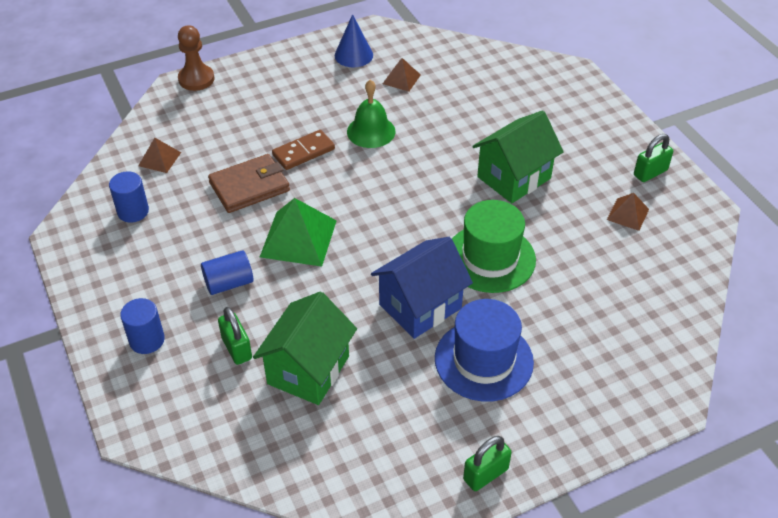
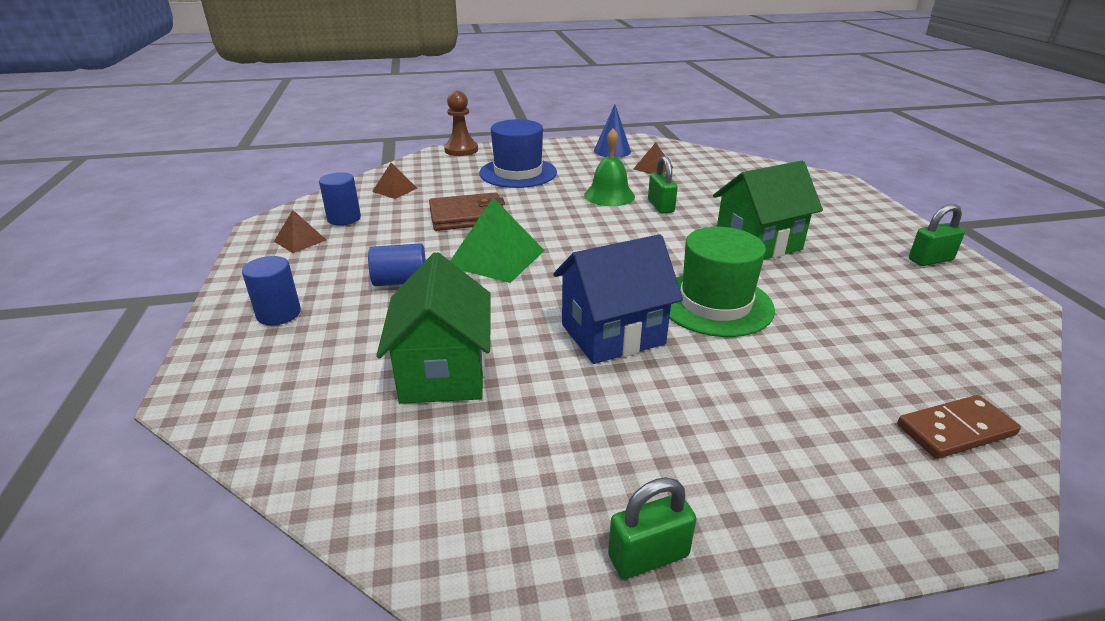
camera: 15 degrees right, 15 degrees down
green padlock [218,307,252,365] -> green padlock moved to [648,156,678,214]
green house [253,292,357,405] -> green house turned 45 degrees counterclockwise [376,252,491,404]
brown domino [272,130,335,170] -> brown domino moved to [897,395,1021,459]
blue hat [435,299,534,402] -> blue hat moved to [479,119,557,188]
brown pyramid [607,193,649,231] -> brown pyramid moved to [274,210,326,253]

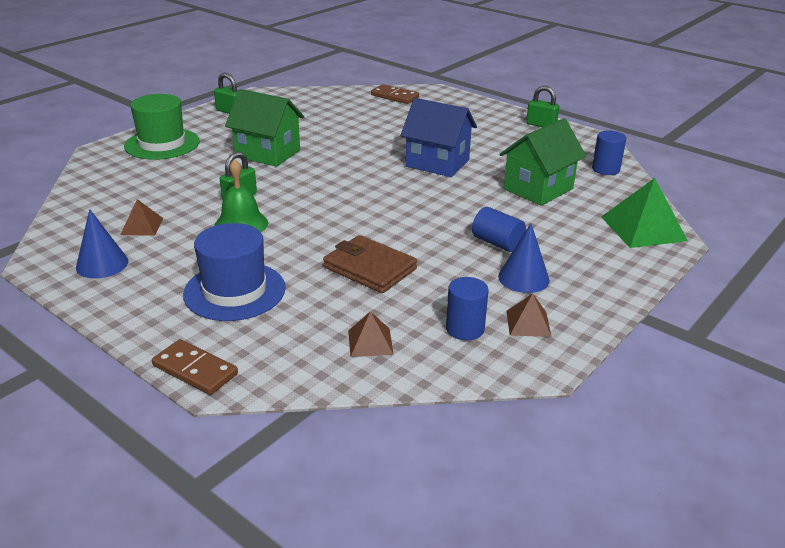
camera: 130 degrees left, 0 degrees up
blue cylinder [242,256,301,325] -> blue cylinder moved to [592,131,626,175]
brown pawn [444,91,478,156] -> brown domino [152,339,238,395]
green pyramid [450,198,545,283] -> green pyramid moved to [601,178,688,248]
green hat [669,227,775,337] -> green hat moved to [124,94,200,160]
none -> blue cone [498,223,550,293]

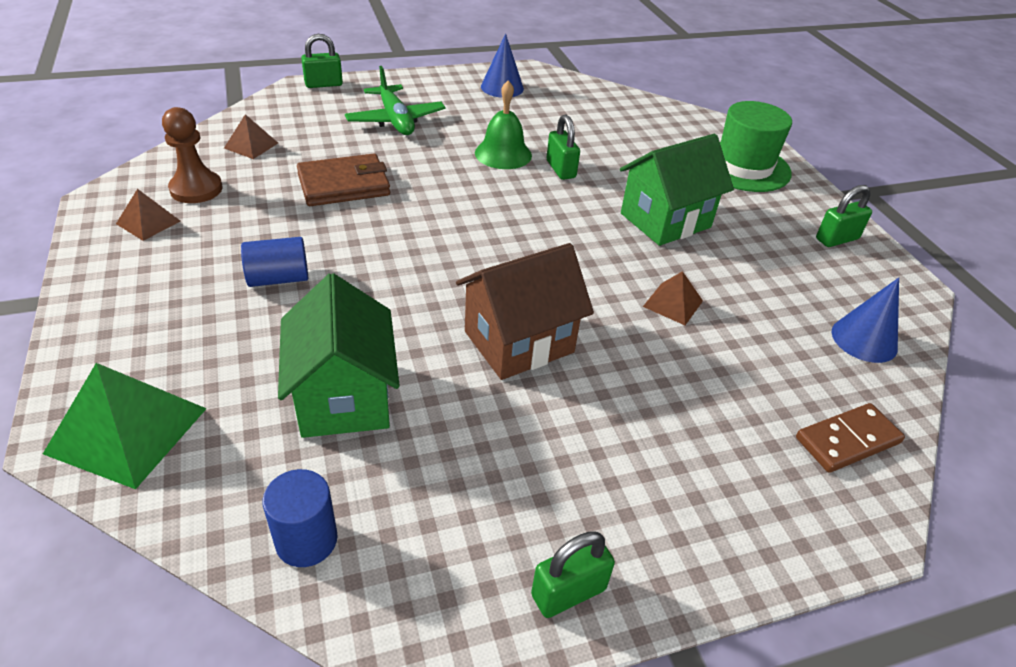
camera: 120 degrees right, 10 degrees up
brown pyramid [120,199,164,236] -> brown pyramid moved to [643,271,703,325]
brown domino [152,339,238,395] -> green padlock [301,34,343,88]
blue hat [183,223,286,321] -> green plane [345,66,446,135]
blue house [401,98,477,177] -> brown house [456,243,594,380]
blue cylinder [446,277,489,341] -> brown pawn [162,107,222,203]
blue cone [498,223,550,293] -> blue cone moved to [831,278,899,363]

